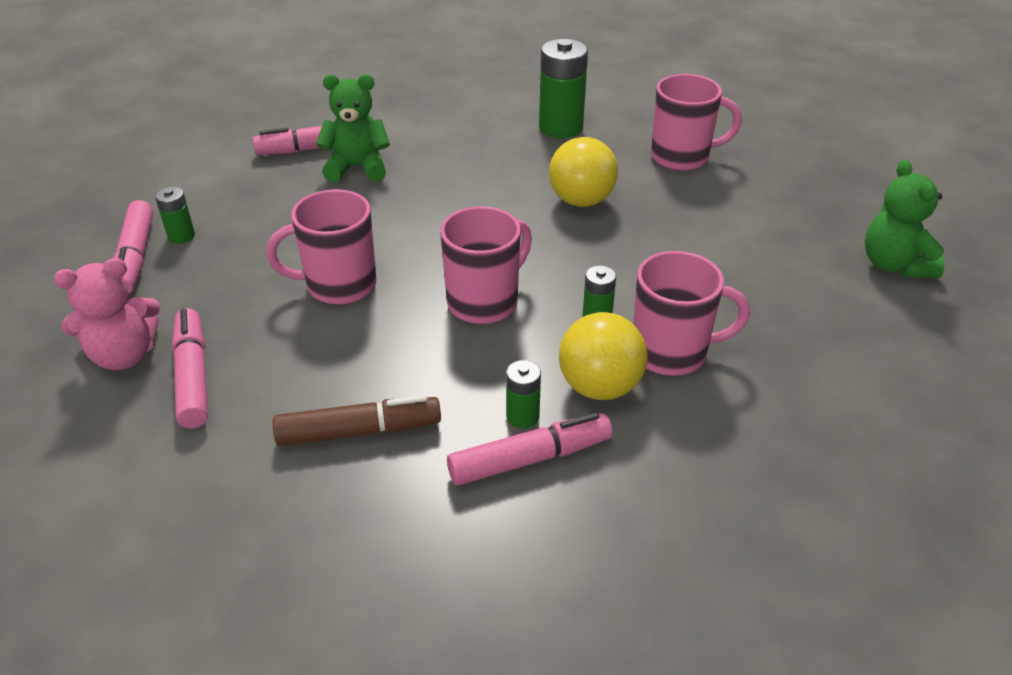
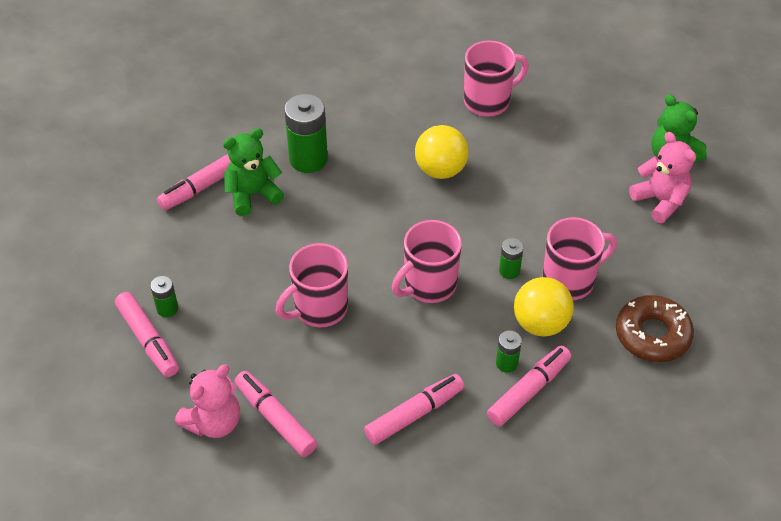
camera: 25 degrees left, 10 degrees up
brown marker [273,395,441,446] -> pink marker [364,374,464,445]
pink mug [440,206,532,324] -> pink mug turned 150 degrees counterclockwise [392,220,462,303]
green battery [539,39,588,138] -> green battery moved to [284,94,328,173]
none -> brown donut [616,295,694,362]
none -> pink teddy bear [629,132,696,223]

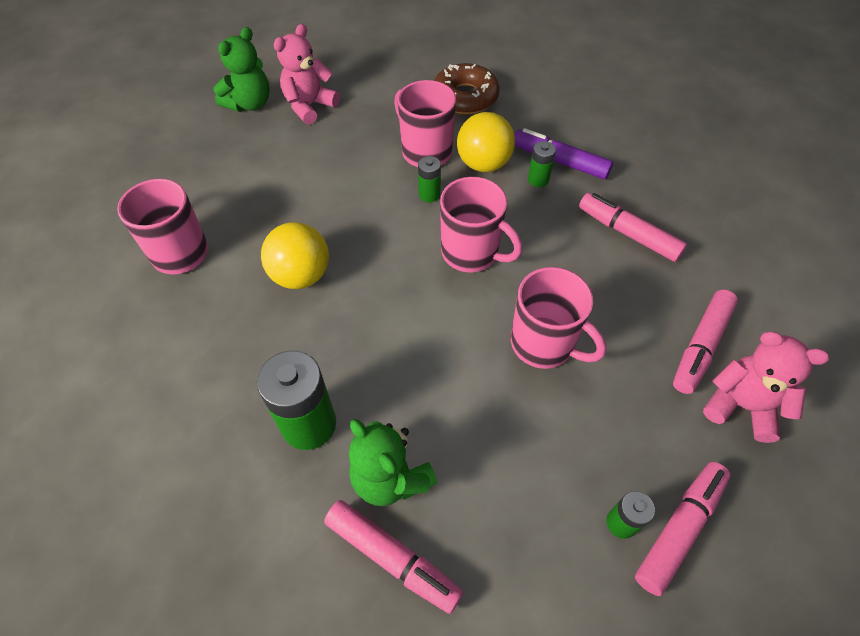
camera: 105 degrees left, 5 degrees up
pink marker [487,346,571,426] -> purple marker [514,128,613,180]

